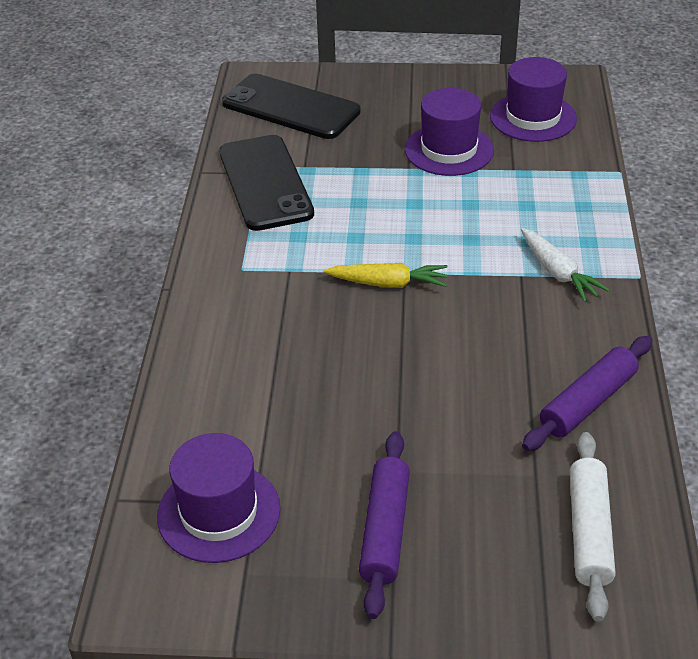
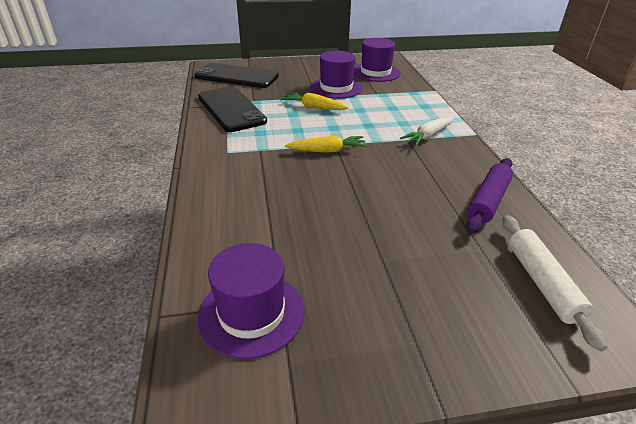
camera: 15 degrees left, 5 degrees down
purple rolling pin [359,431,410,619] -> none
white carrot [521,228,610,302] -> white carrot turned 90 degrees clockwise [400,117,454,146]
none -> yellow carrot [281,92,349,110]

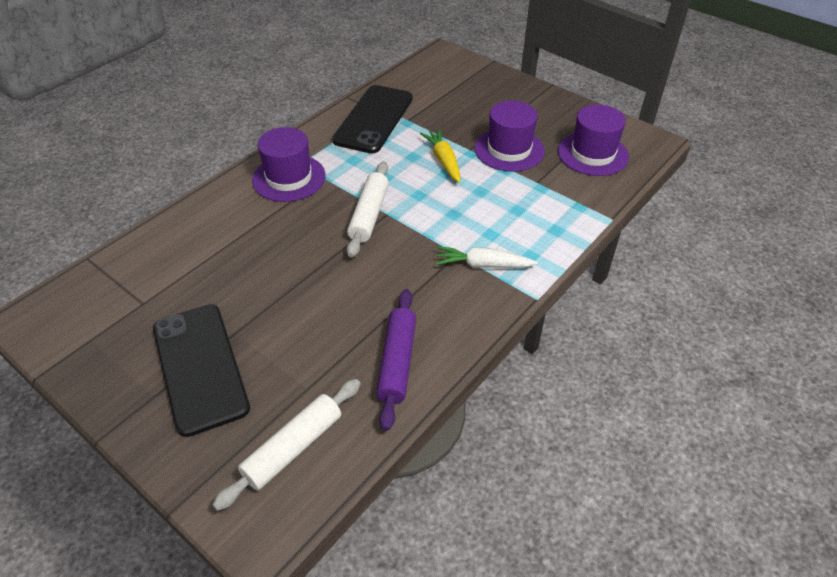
camera: 50 degrees right, 10 degrees up
black phone [194,63,279,88] -> black phone moved to [153,304,250,437]
purple hat [198,243,304,359] -> purple hat moved to [252,127,326,202]
yellow carrot [285,135,368,153] -> white rolling pin [347,162,389,258]
purple rolling pin [466,158,513,233] -> purple rolling pin turned 75 degrees counterclockwise [376,289,416,431]

